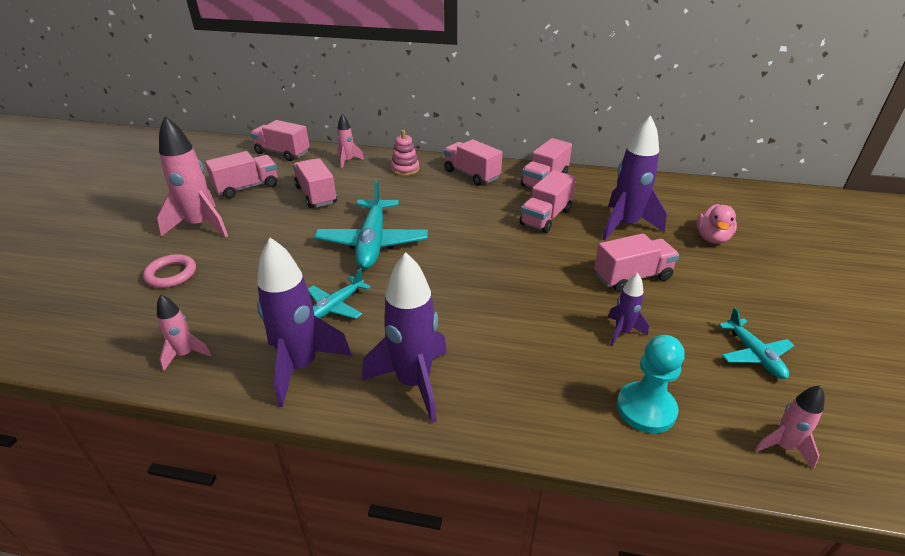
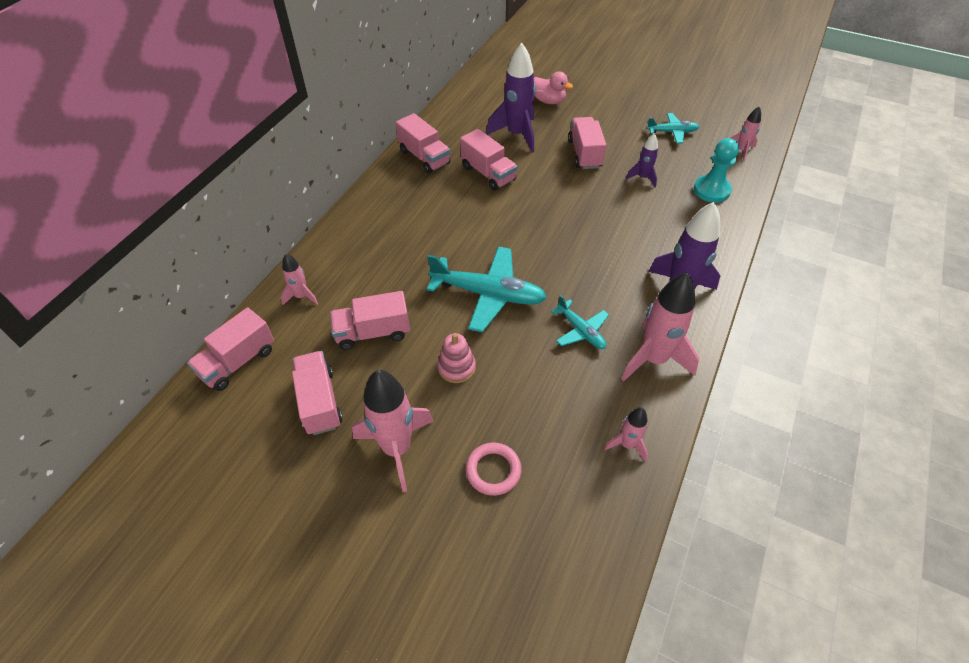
camera: 75 degrees left, 15 degrees up
purple rocket [257,238,352,407] -> pink rocket [621,272,700,381]
pink stacking toy [391,130,419,176] -> pink stacking toy moved to [437,333,476,383]
pink truck [444,139,502,186] -> none

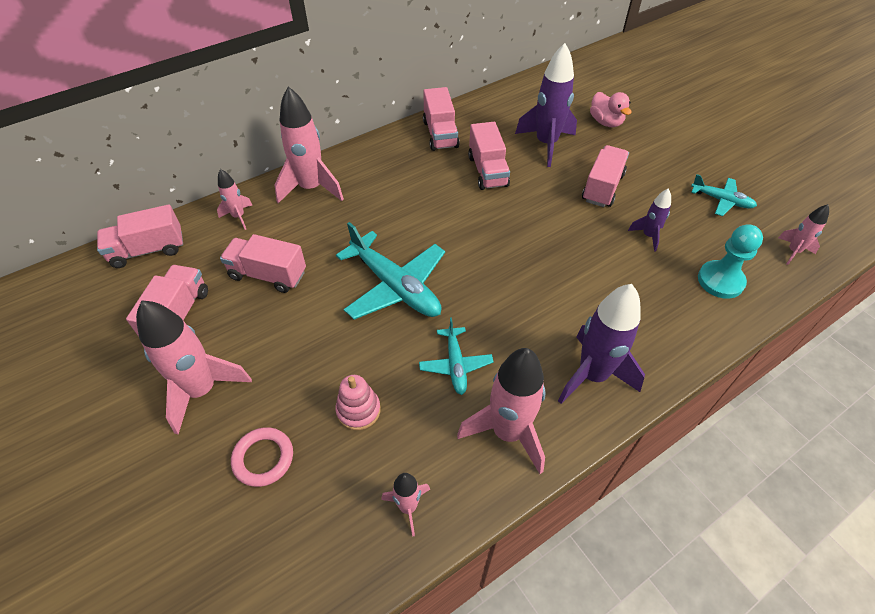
camera: 30 degrees right, 0 degrees up
pink stacking toy [437,333,476,383] -> pink stacking toy moved to [335,375,381,430]
none -> pink rocket [274,87,344,203]

